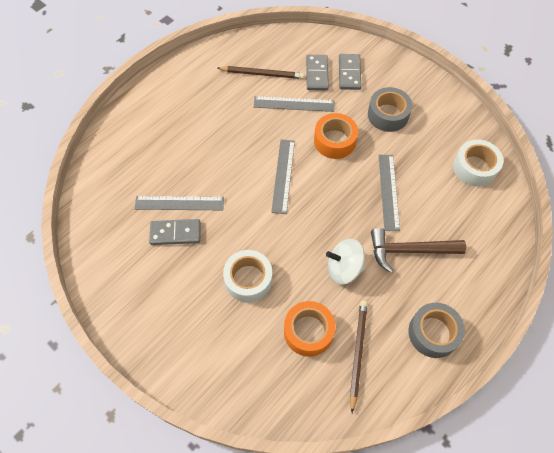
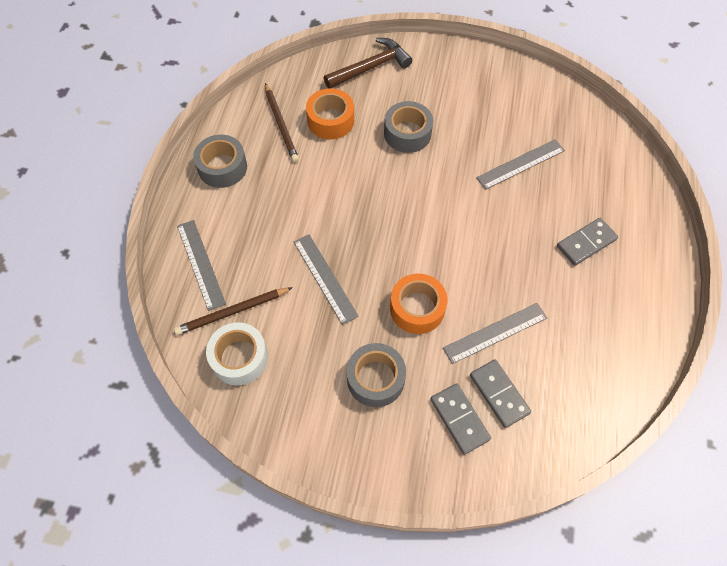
camera: 150 degrees right, 0 degrees up
grey domino [149,219,201,245] -> grey domino moved to [557,218,618,266]
brown pencil [217,66,304,79] -> brown pencil moved to [174,287,293,335]
white tape [223,250,272,303] -> grey tape [384,101,433,153]
grey ruler [271,140,295,214] -> grey ruler moved to [177,220,226,311]
white spinning top [326,239,365,285] -> none
brown hammer [371,228,466,273] -> brown hammer moved to [324,38,412,89]

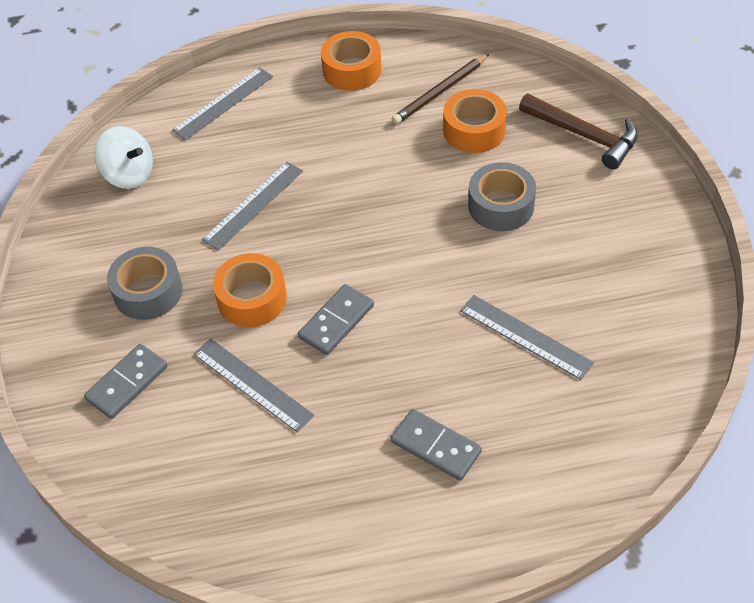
camera: 70 degrees right, 10 degrees down
brown pencil [174,287,293,335] -> none
grey tape [193,135,247,188] -> orange tape [321,31,381,91]
white tape [206,322,268,386] -> white spinning top [95,126,153,189]
grey domino [470,359,531,428] -> grey domino moved to [298,284,374,355]

